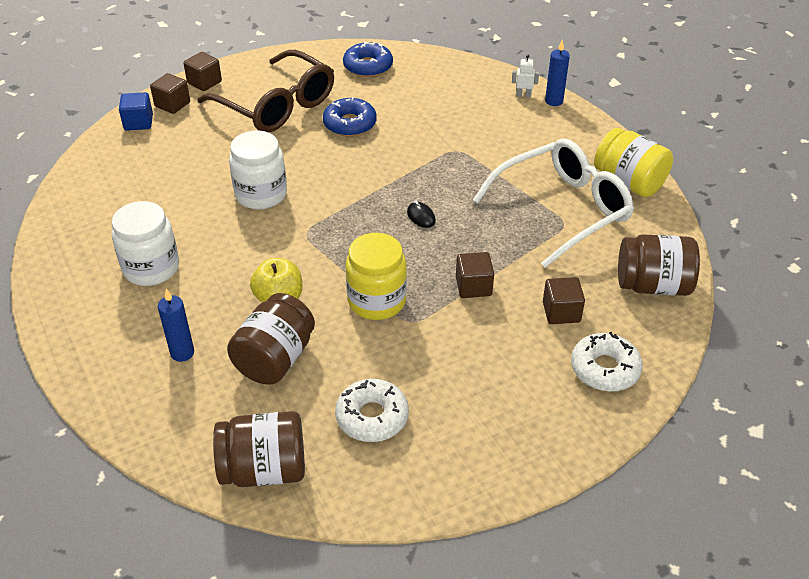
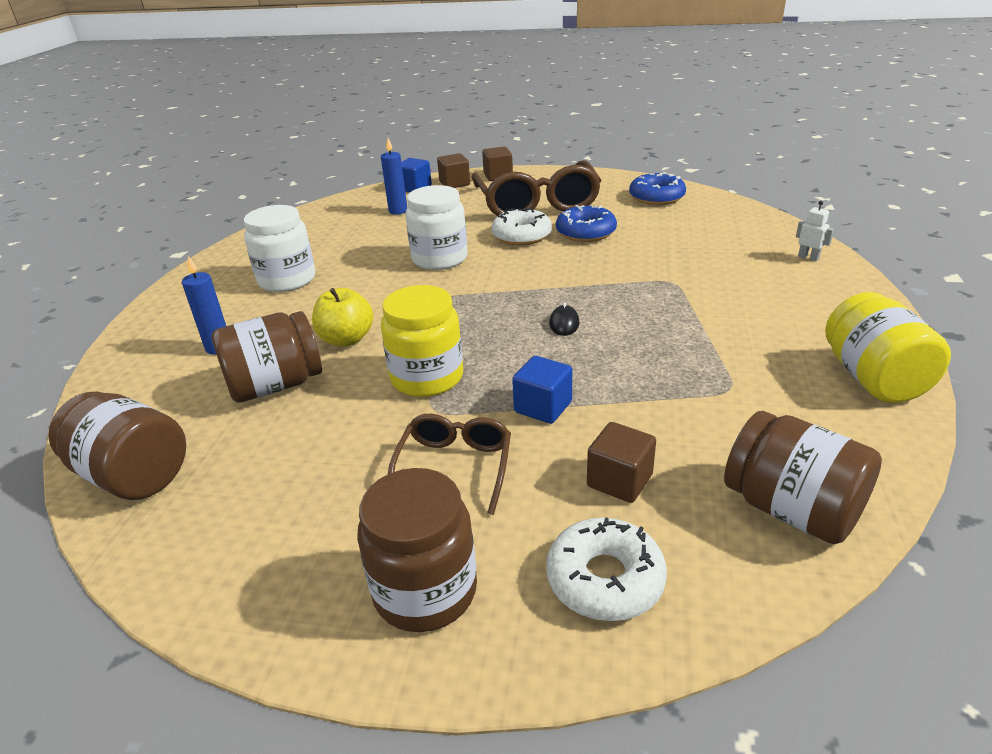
camera: 40 degrees right, 10 degrees down
white donut [335,379,409,442] -> white donut moved to [491,208,552,245]
brown cube [456,252,494,298] -> blue cube [512,356,572,424]
white glasses [473,138,634,268] -> none
blue candle [545,40,570,106] -> blue candle moved to [381,138,407,215]
none -> brown jar [357,468,477,632]
none -> brown glasses [388,414,511,515]

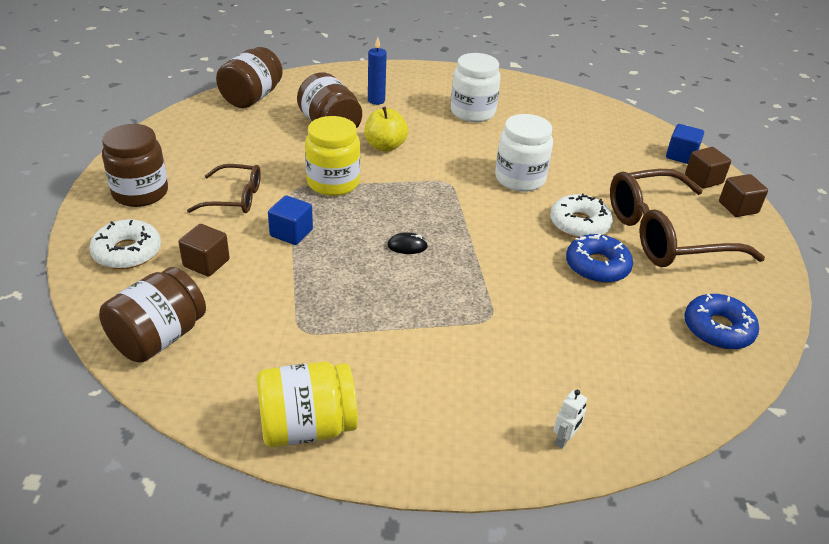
camera: 80 degrees right, 5 degrees up
blue candle [381,138,407,215] -> none

